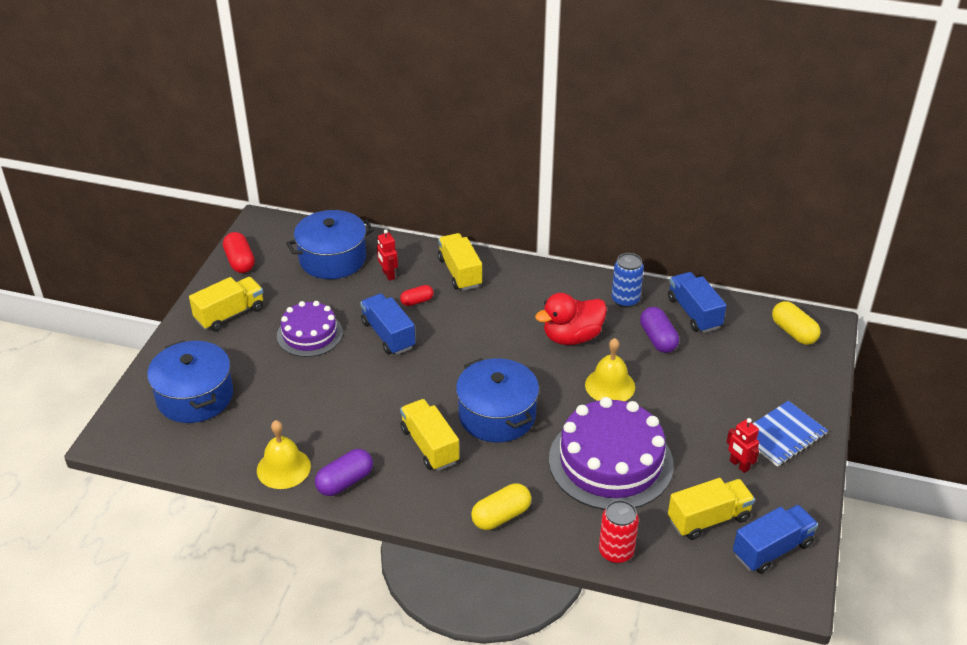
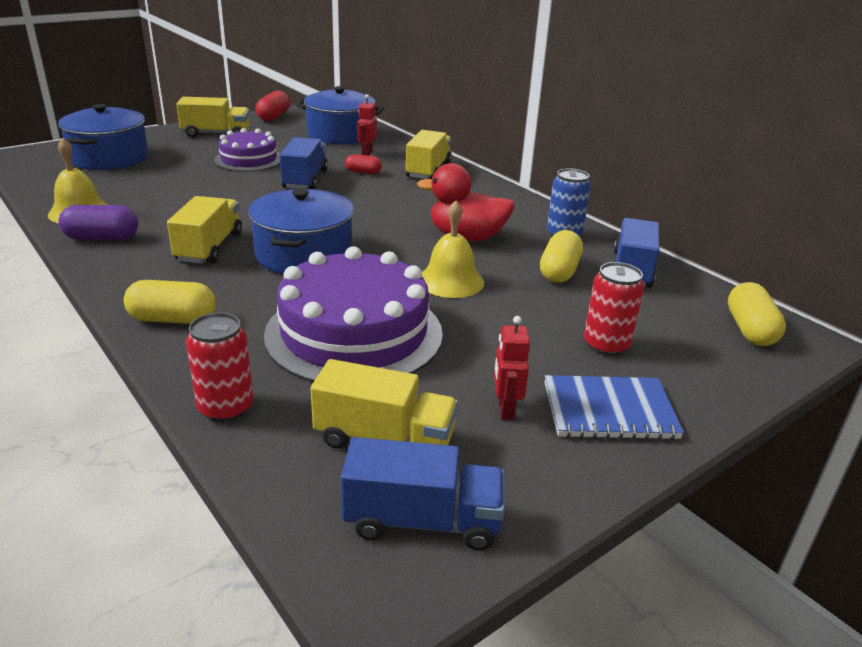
camera: 35 degrees right, 10 degrees down
purple capsule [640,307,679,353] -> yellow capsule [540,230,583,283]
none -> red can [584,262,644,356]

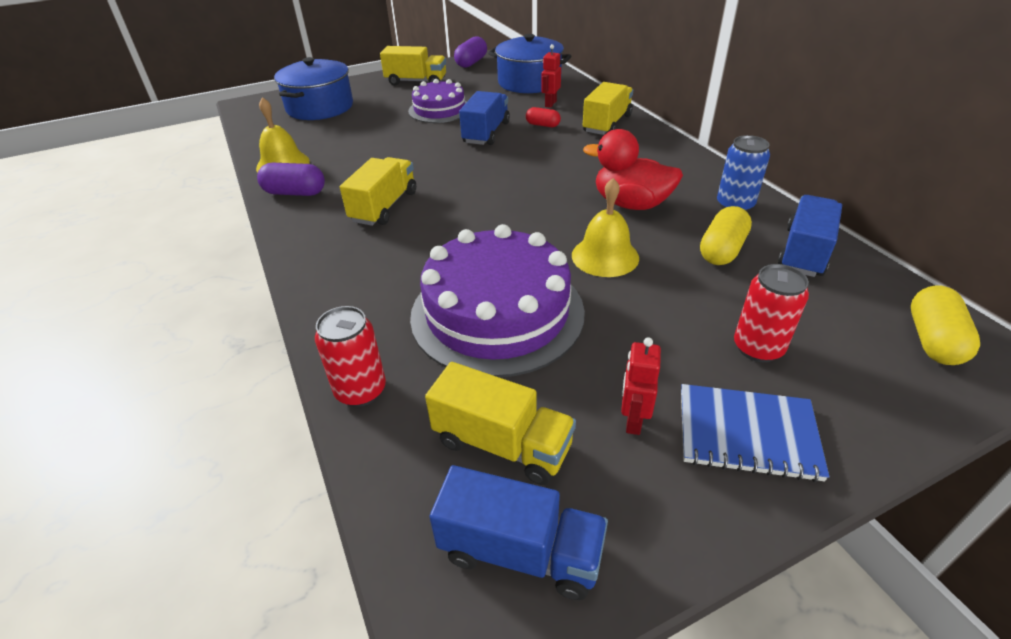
camera: 15 degrees right, 10 degrees up
yellow capsule [124,280,216,324] -> none
blue pot [248,189,354,274] -> none
red capsule [256,91,290,121] -> purple capsule [454,36,487,68]

